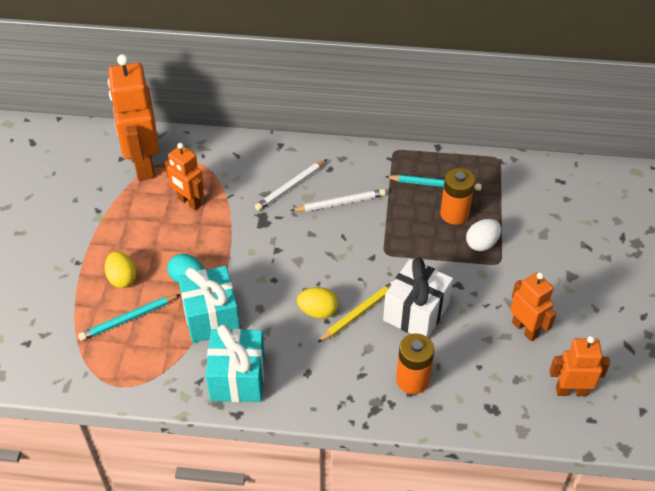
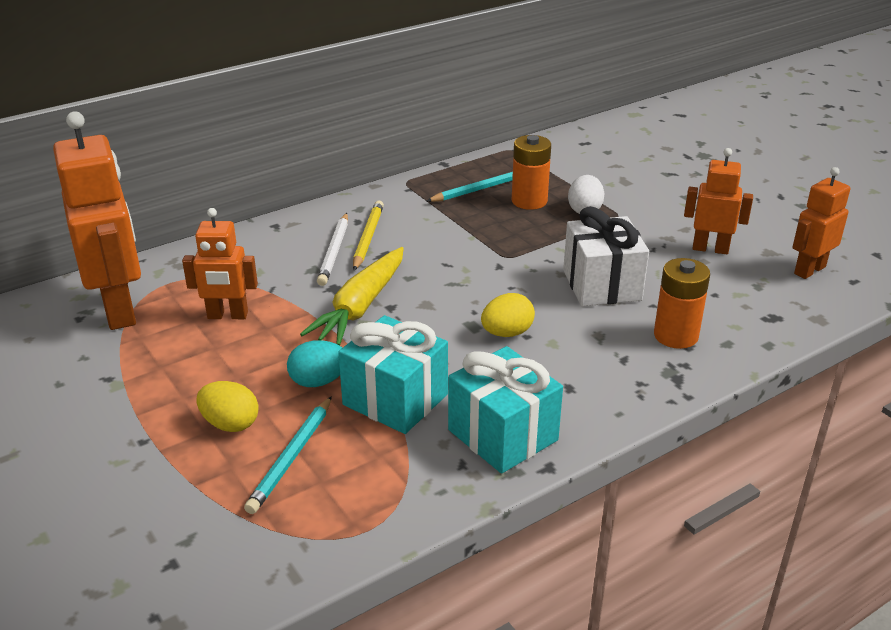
camera: 40 degrees left, 15 degrees down
orange robot [108,54,159,181] -> orange robot turned 150 degrees counterclockwise [53,111,141,330]
white pencil [291,189,386,212] -> none
yellow pencil [317,281,394,343] -> yellow pencil moved to [353,200,384,271]
none -> yellow carrot [300,247,404,346]

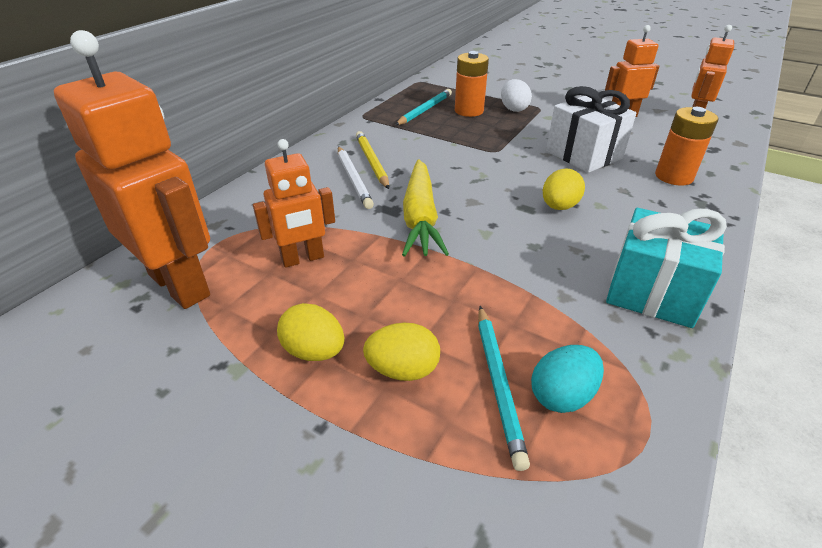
camera: 25 degrees left, 5 degrees up
turquoise egg [287,340,343,387] -> turquoise egg moved to [531,345,604,413]
turquoise gift [338,315,448,434] -> none
none -> yellow egg [277,303,345,361]

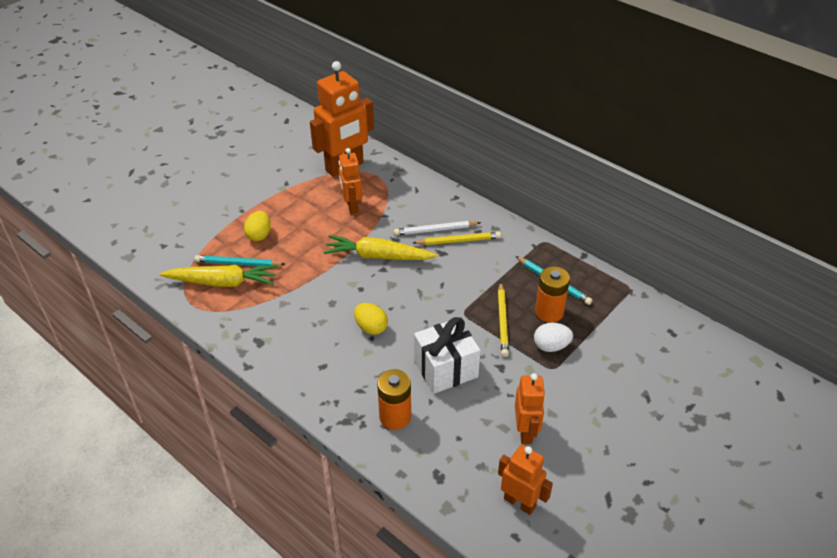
camera: 100 degrees right, 5 degrees up
yellow egg [277,303,345,361] -> none
turquoise egg [531,345,604,413] -> yellow carrot [159,265,277,287]
turquoise gift [606,208,727,328] -> none
none -> yellow pencil [498,282,509,357]

